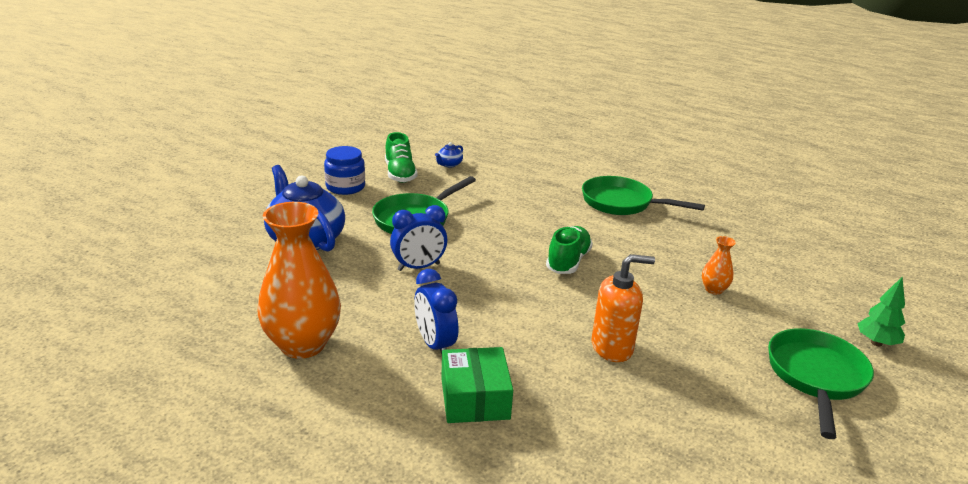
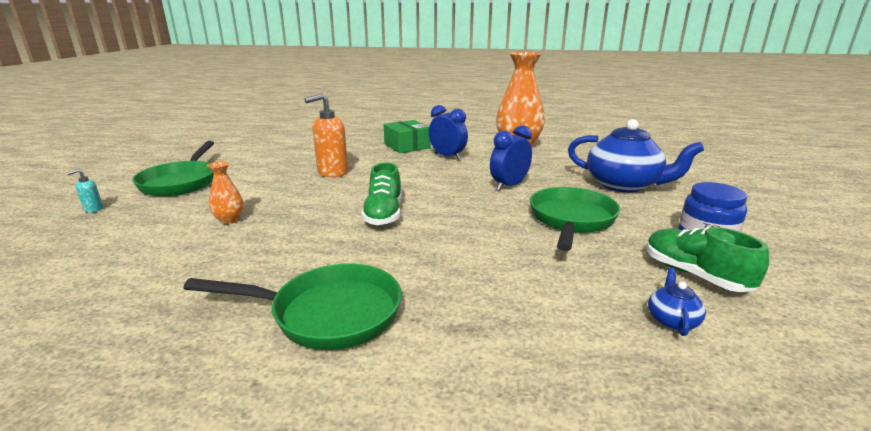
camera: 160 degrees right, 5 degrees down
green tree [857,277,905,346] -> turquoise soap dispenser [67,169,103,213]

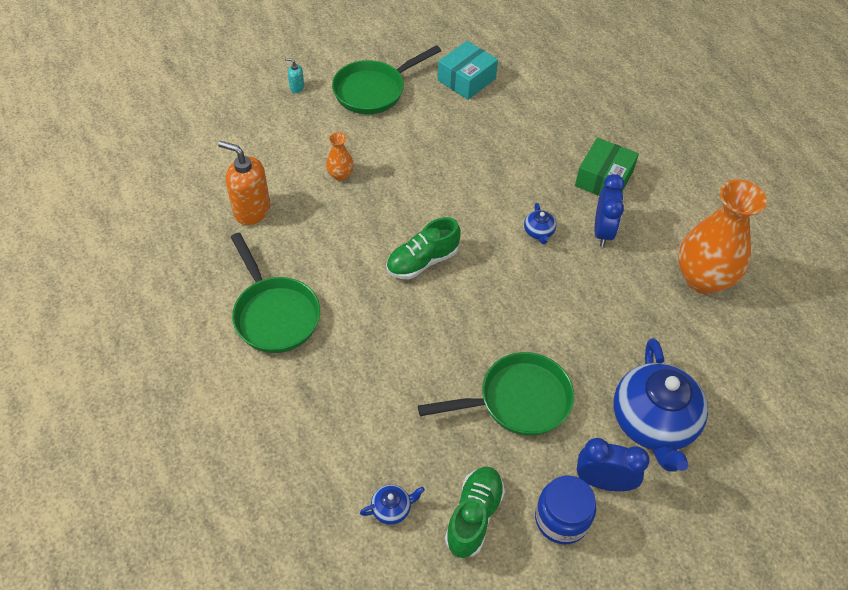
camera: 55 degrees right, 30 degrees up
orange soap dispenser [304,93,348,177] -> orange soap dispenser moved to [218,141,270,225]
blue clock [490,125,532,191] -> blue clock moved to [577,438,650,491]
none -> turquoise box [437,41,498,100]
none -> blue teapot [524,203,556,244]

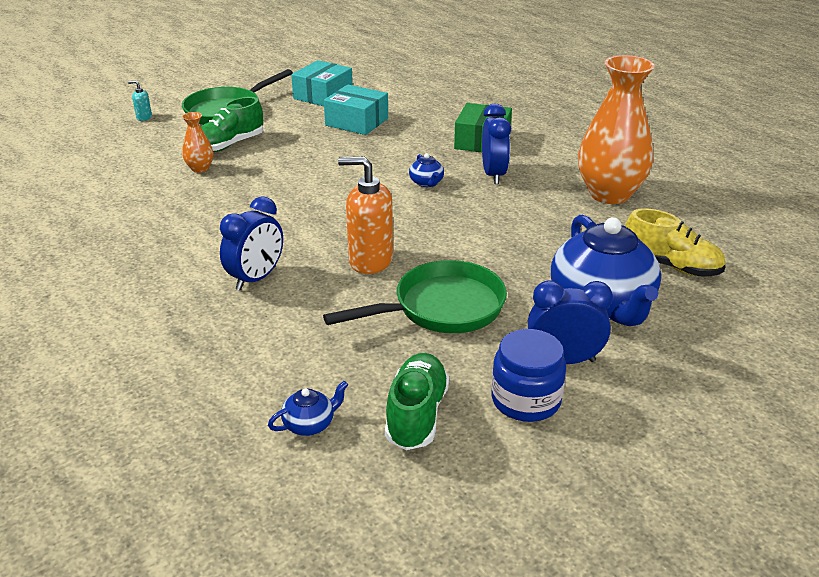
camera: 10 degrees left, 20 degrees down
orange soap dispenser [218,141,270,225] -> orange soap dispenser moved to [338,157,393,274]
green pan [231,233,320,353] -> none
green shoe [386,217,461,279] -> green shoe moved to [201,97,263,152]
none -> blue clock [220,196,283,290]
none -> turquoise box [324,85,388,135]
none -> yellow shoe [625,208,726,276]

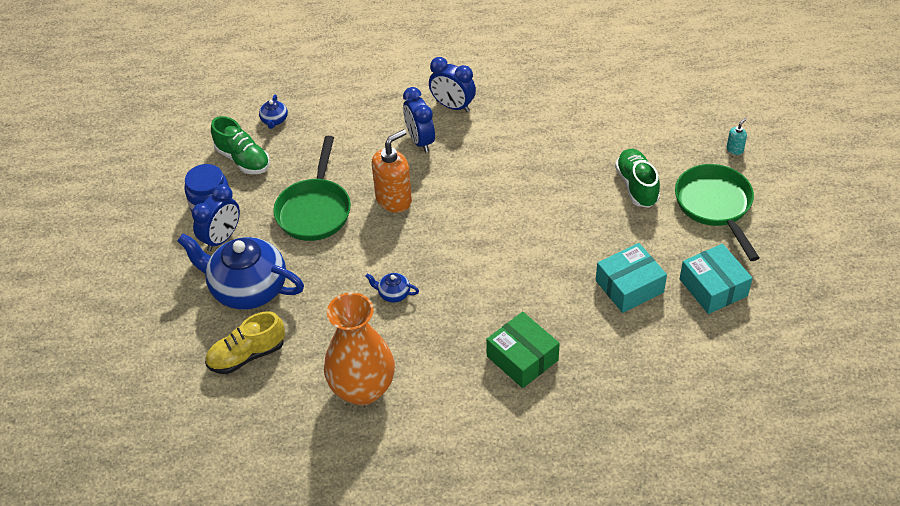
camera: 125 degrees right, 15 degrees up
orange vase [182,112,213,173] -> none
blue teapot [409,153,444,187] -> blue teapot moved to [365,273,419,303]
blue clock [482,104,511,184] -> blue clock moved to [429,57,476,112]

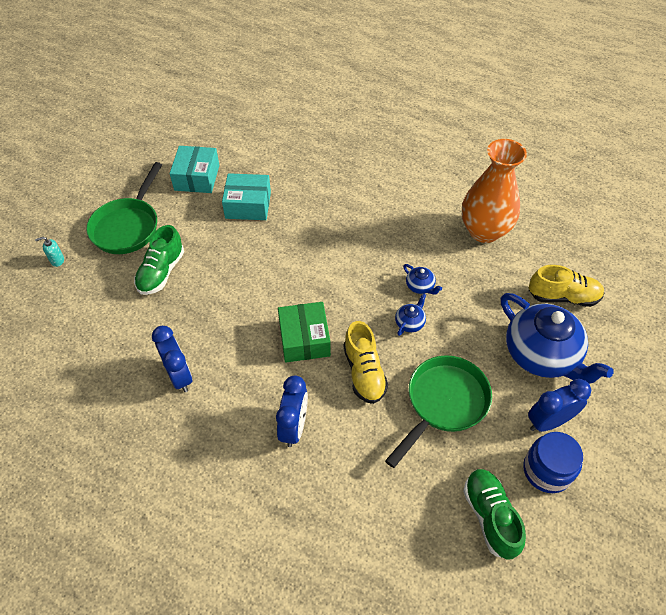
camera: 150 degrees left, 5 degrees up
blue teapot [259,95,288,129] -> blue teapot moved to [395,293,426,336]
orange soap dispenser [372,129,412,213] -> yellow shoe [344,321,388,404]
blue clock [429,57,476,112] -> blue clock moved to [152,326,192,392]
green box [486,312,560,388] -> green box moved to [278,302,331,363]

